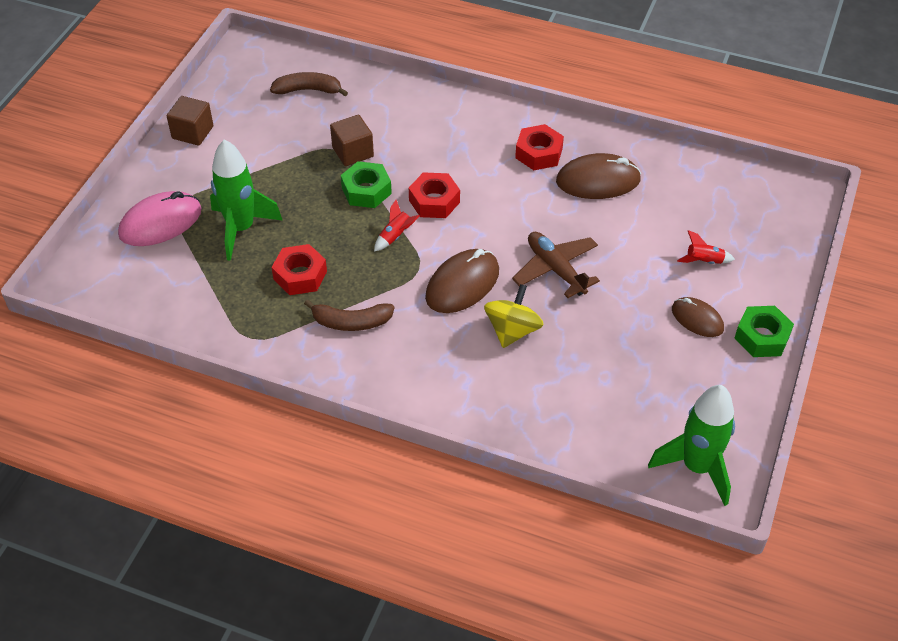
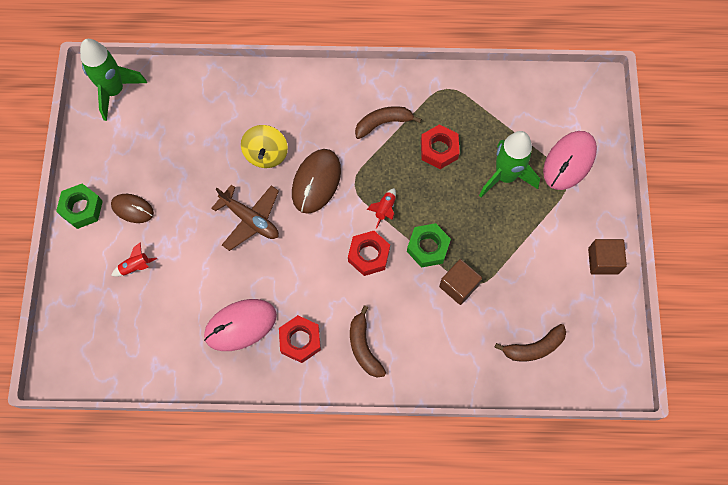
camera: 160 degrees right, 20 degrees up
brown mouse [556,153,641,199] -> pink mouse [204,299,277,351]
none -> brown banana [350,306,386,378]

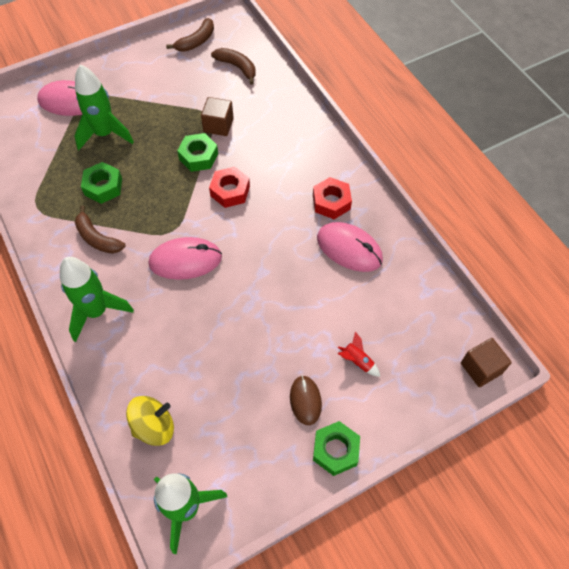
camera: 120 degrees left, 10 degrees down
brown plane [211,185,279,251] -> none
yellow spinning top [241,125,288,168] -> yellow spinning top moved to [126,396,174,446]
brown mouse [292,149,341,214] -> pink mouse [149,237,222,280]
brown banana [350,306,386,378] -> brown banana moved to [166,18,214,52]
red rocket [367,188,396,229] -> none
red nut [421,124,460,169] -> green nut [81,162,122,204]
brown cube [588,239,627,275] -> brown cube moved to [461,338,512,387]
none -> green rocket [60,257,134,342]

